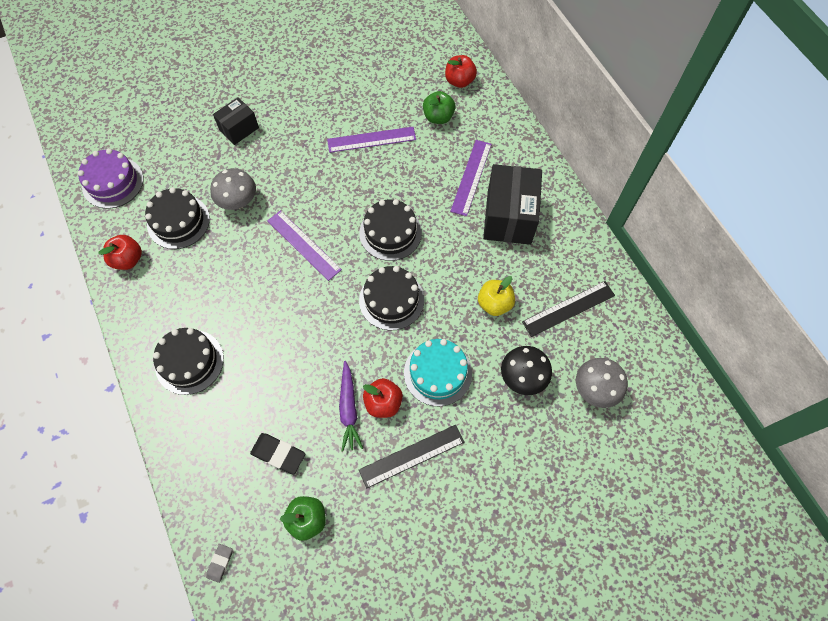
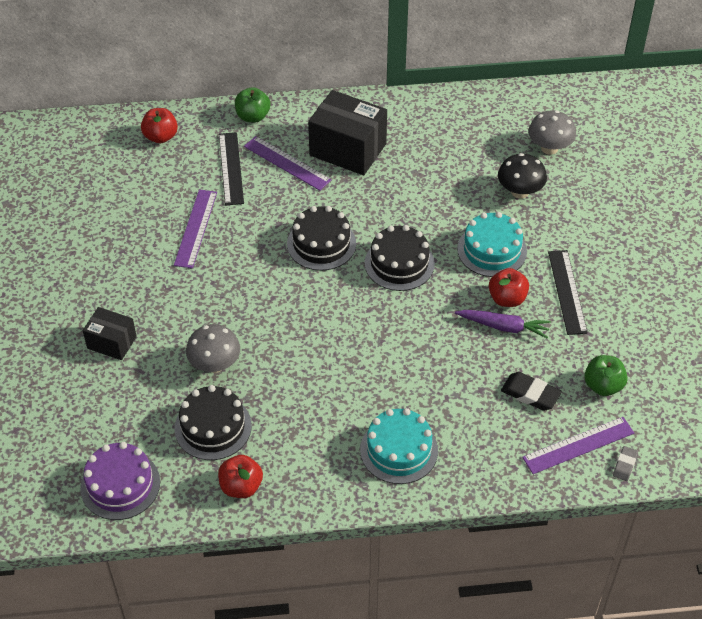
camera: 70 degrees left, 15 degrees down
black cake [153,328,224,395] -> turquoise cake [360,408,438,484]
grey eraser [206,544,233,583] -> grey eraser turned 75 degrees clockwise [613,446,638,481]
black box [213,97,259,145] -> black box turned 45 degrees counterclockwise [83,307,137,360]
black eraser [250,433,305,474] -> black eraser turned 75 degrees clockwise [501,372,562,411]
purple ruler [267,210,342,281] -> purple ruler moved to [522,417,634,474]
green apple [423,91,456,124] -> green apple moved to [235,87,270,123]
yellow apple [478,276,515,316] -> none
black ruler [522,281,615,337] -> black ruler moved to [219,132,244,205]

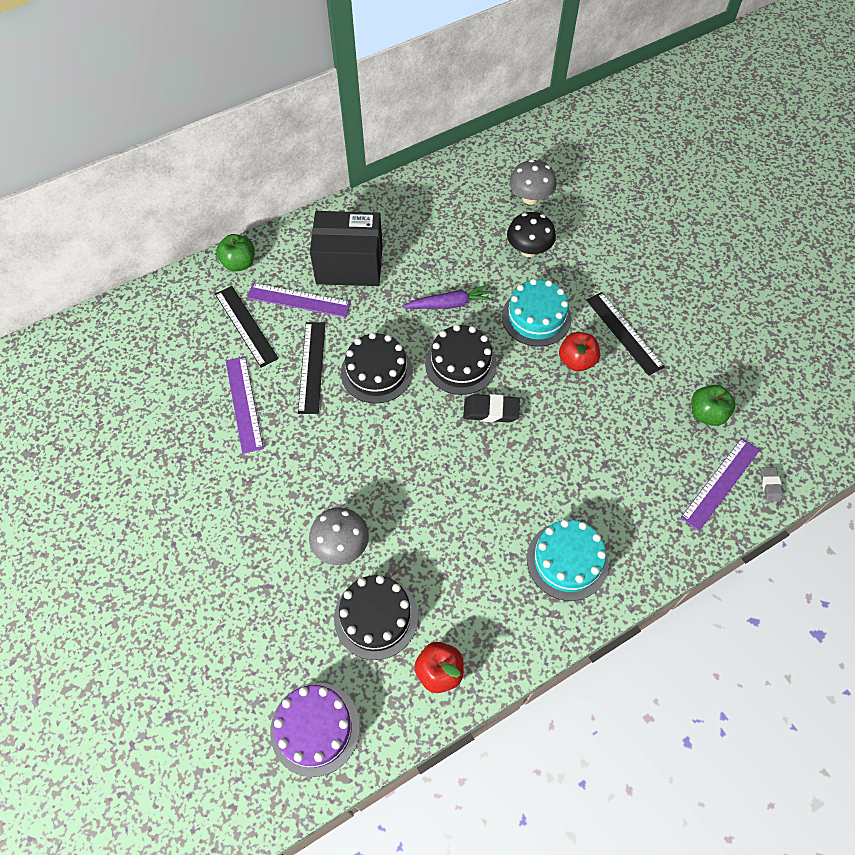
camera: 25 degrees left, 10 degrees up
black box [83,307,137,360] -> none
red apple [141,108,178,143] -> none
purple carrot [455,310,551,338] -> purple carrot moved to [402,284,493,309]
black eraser [501,372,562,411] -> black eraser moved to [463,394,520,423]
none -> black ruler [298,322,325,414]

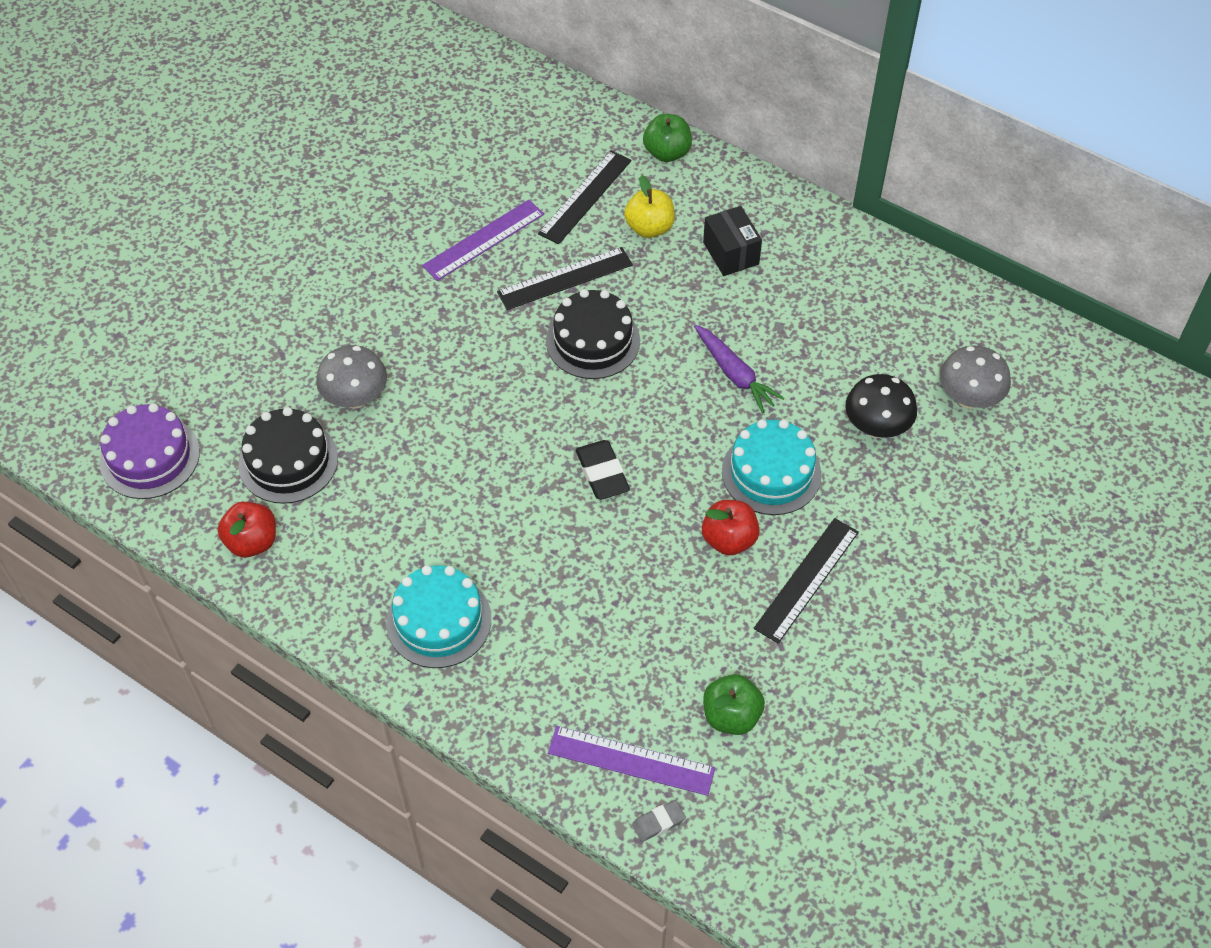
camera: 65 degrees right, 5 degrees down
purple ruler [247,283,351,317] -> yellow apple [624,175,675,238]
black box [310,211,383,286] -> black box [703,206,762,276], size x0.57
black cake [425,325,497,395] -> none

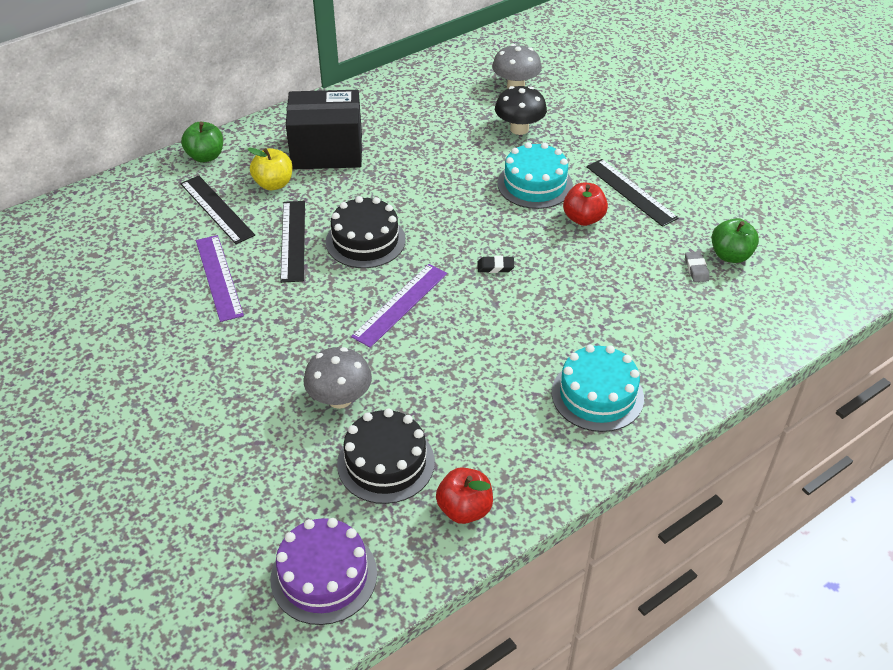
camera: 70 degrees left, 10 degrees down
purple ruler [548,726,715,796] -> purple ruler moved to [351,264,447,348]
black eraser [576,440,630,500] -> black eraser [477,256,514,273], size x0.60
grey eraser [632,800,686,842] -> grey eraser moved to [685,252,709,282]
purple carrot [694,325,785,413] -> none
black box [703,206,762,276] -> black box [286,90,362,169], size x1.76

